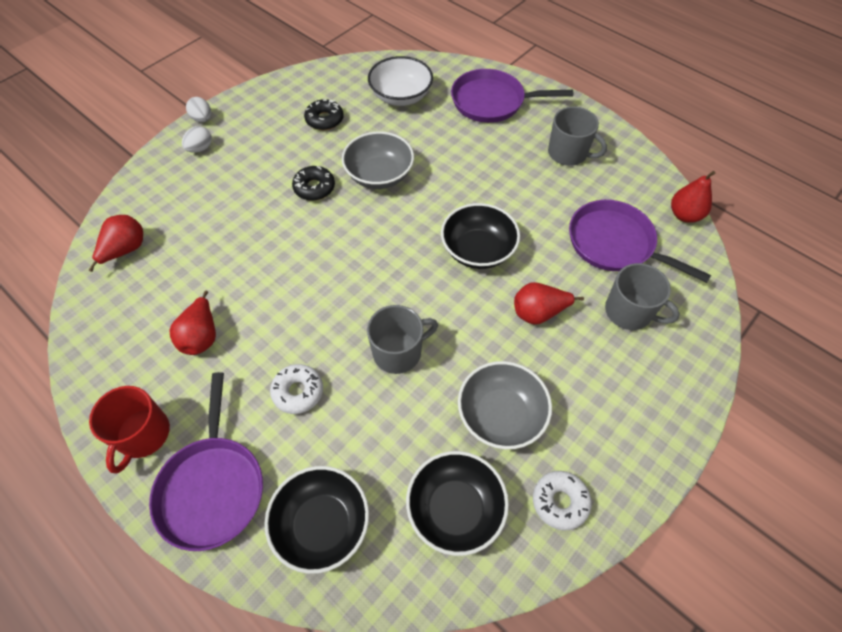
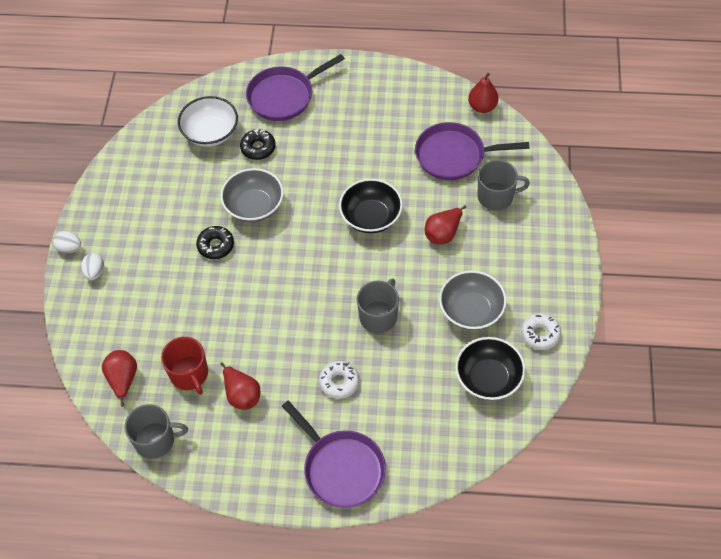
camera: 35 degrees left, 0 degrees up
red mug [89,386,170,474] -> red mug moved to [161,337,208,395]
black bowl [264,466,369,574] -> none
black donut [304,99,344,130] -> black donut moved to [240,128,276,160]
grey mug [548,107,607,166] -> grey mug moved to [124,404,188,459]

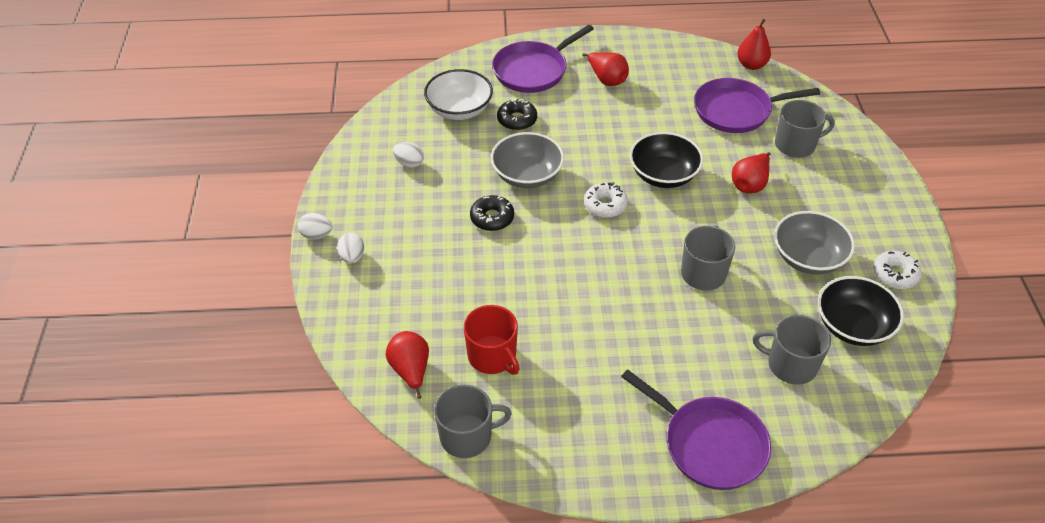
camera: 10 degrees left, 10 degrees down
red pear [220,362,260,410] -> red pear moved to [582,52,629,86]
white donut [319,361,359,399] -> white donut moved to [584,182,628,218]
none -> white egg [393,142,424,168]
none -> grey mug [753,315,831,385]

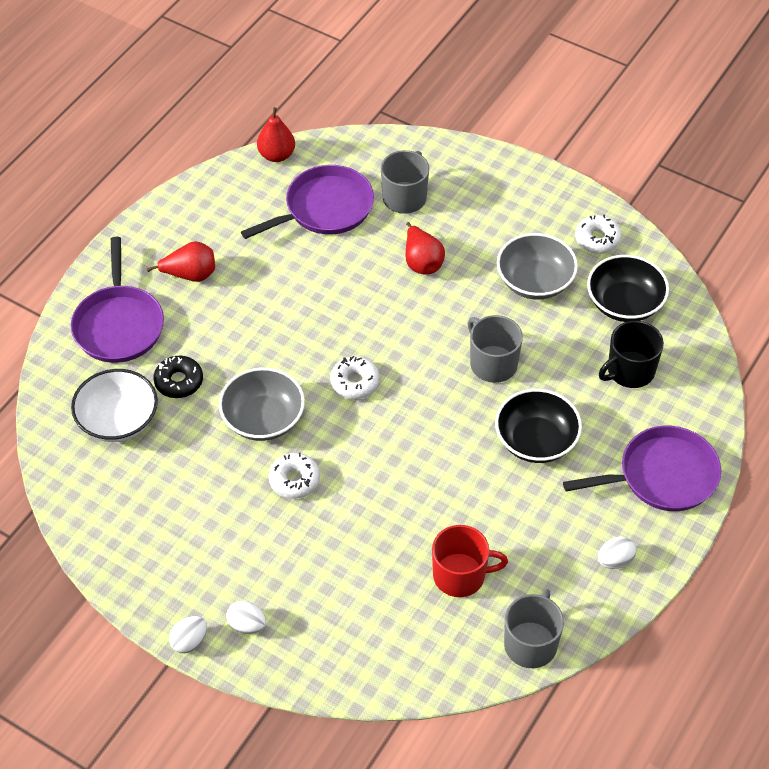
camera: 55 degrees left, 5 degrees up
red pear [386,331,429,399] -> none
white egg [393,142,424,168] -> white egg moved to [598,536,636,569]
black donut [470,195,514,231] -> white donut [269,453,320,499]
black bowl [630,132,703,188] -> black bowl moved to [495,389,582,463]
purple pan [694,78,820,133] -> purple pan turned 150 degrees counterclockwise [241,165,374,239]
grey mug [753,315,831,385] -> black mug [599,321,664,388]

